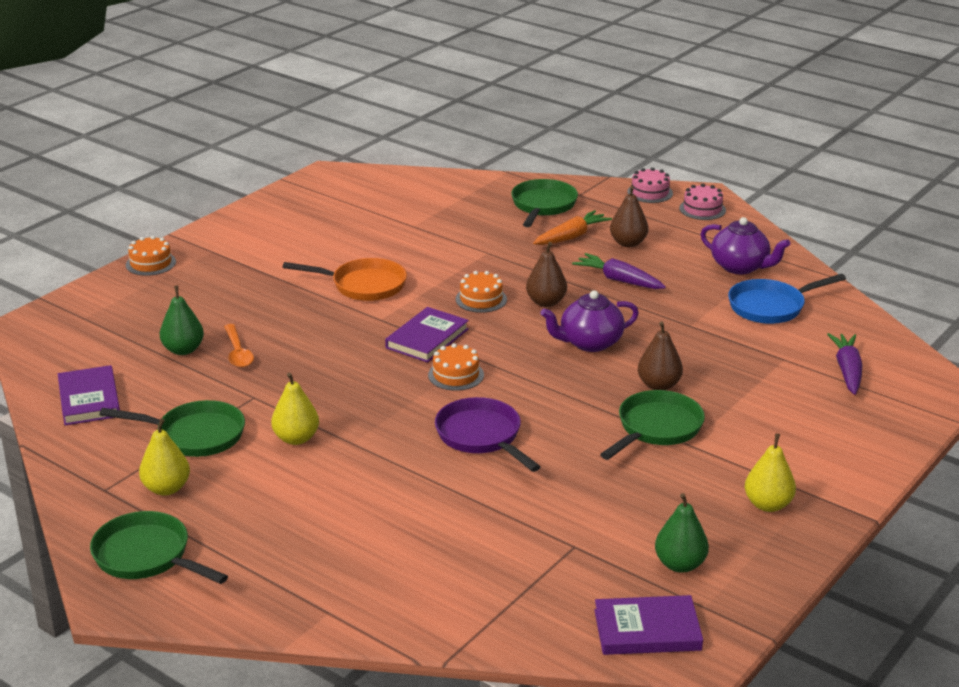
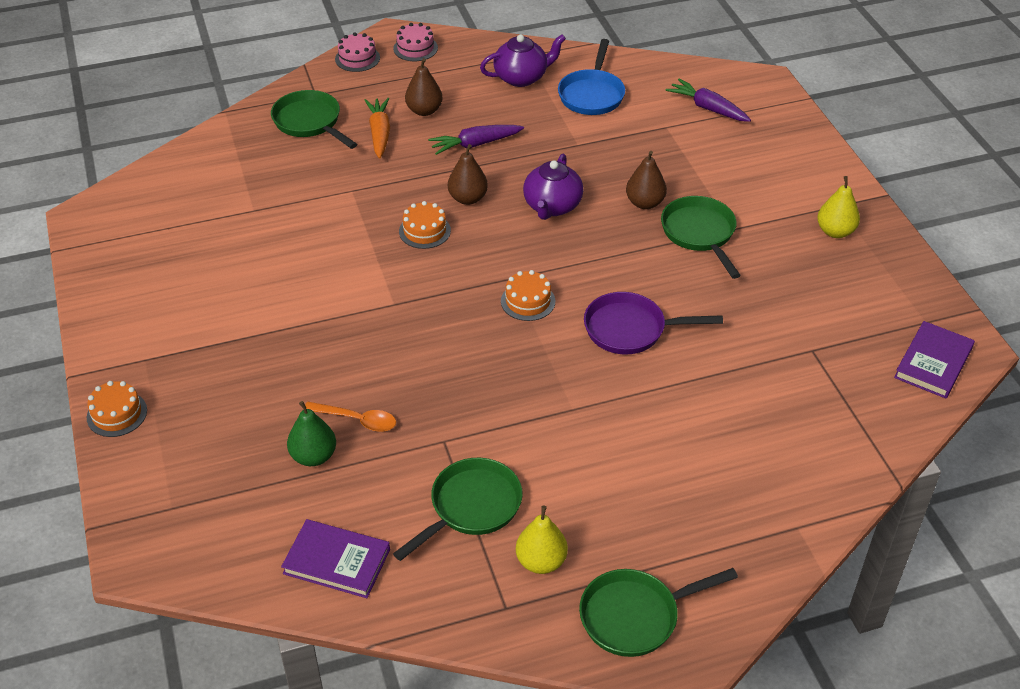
camera: 55 degrees left, 15 degrees up
yellow pear [271,373,319,445] -> none
orange pan [283,258,407,301] -> none
purple book [385,307,469,363] -> none
green pear [655,493,709,573] -> none

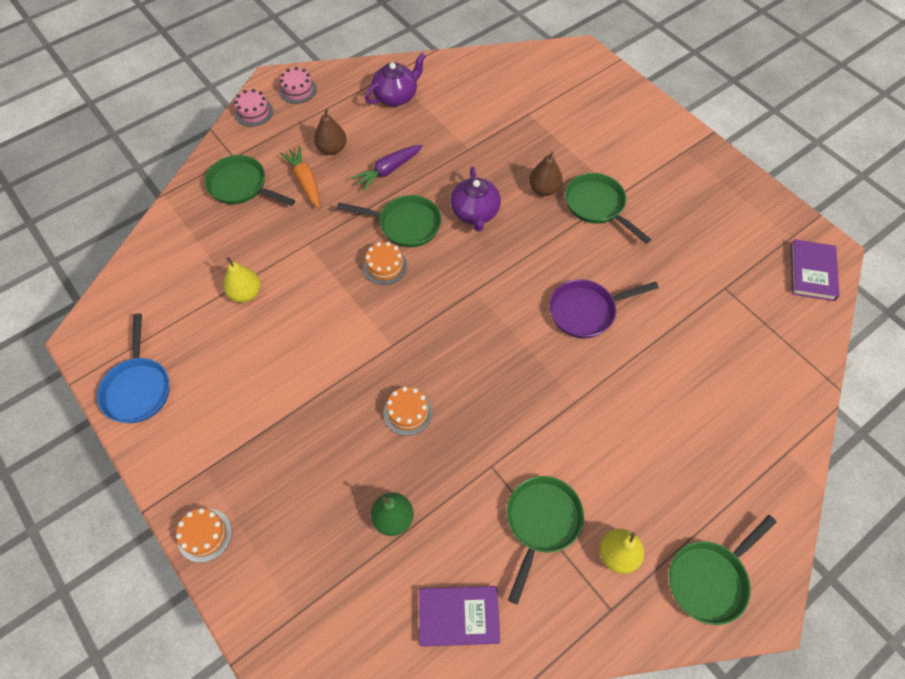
camera: 20 degrees left, 15 degrees up
orange spoon [303,402,396,432] -> none
brown pear [448,144,488,205] -> green pan [337,195,441,247]
orange cake [501,270,555,321] -> orange cake moved to [383,387,433,436]
blue pan [558,39,625,115] -> blue pan moved to [97,313,170,423]
purple carrot [666,79,751,122] -> none
yellow pear [817,176,860,238] -> yellow pear moved to [223,257,261,303]

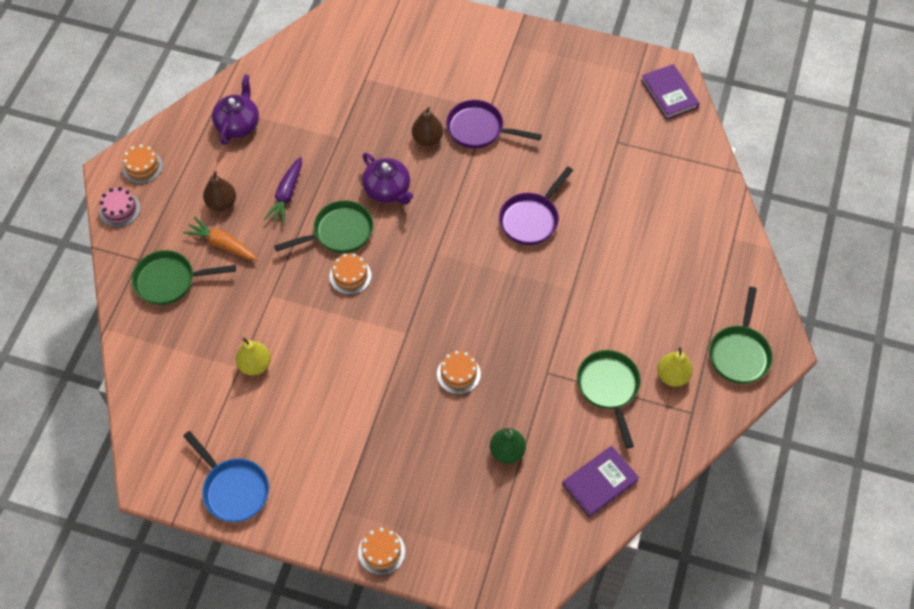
camera: 35 degrees left, 0 degrees up
pink cake [279,67,317,104] -> orange cake [122,144,163,184]
green pan [565,173,651,244] -> purple pan [446,100,542,148]

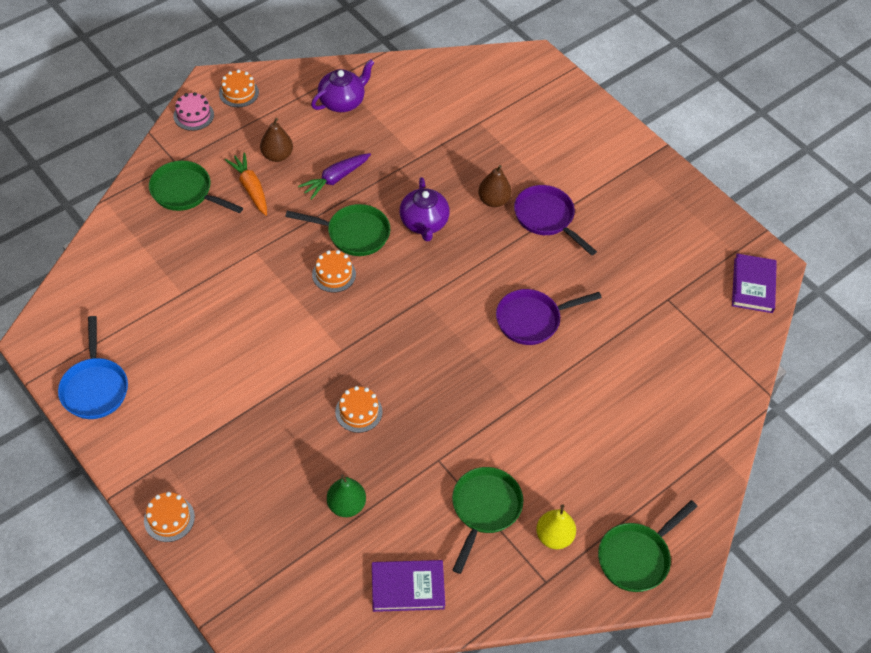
camera: 30 degrees right, 5 degrees down
yellow pear [235,338,271,376] -> none

